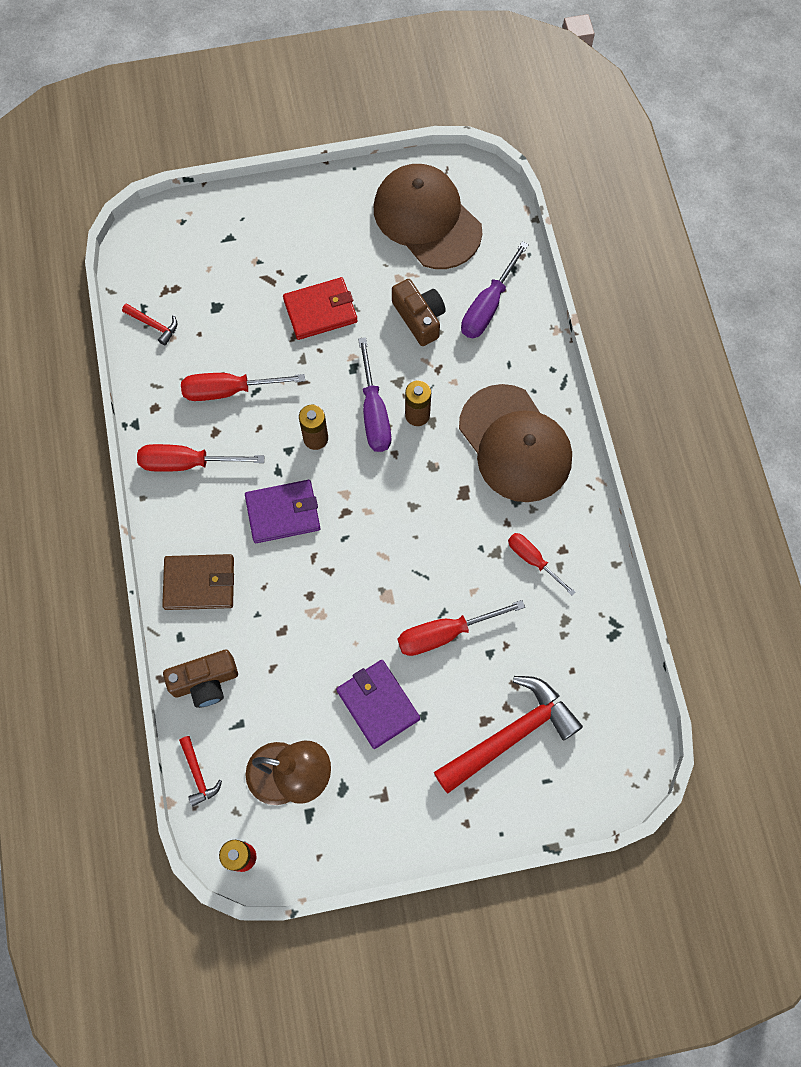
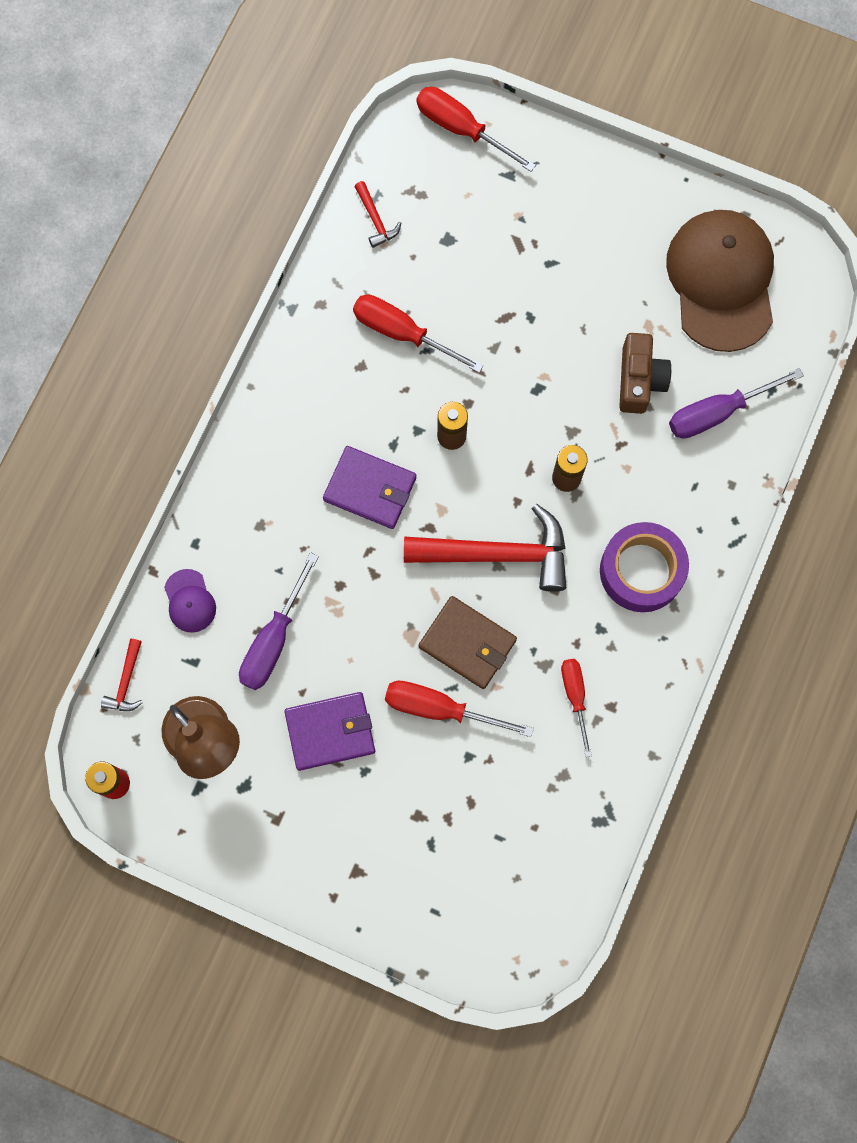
camera: 35 degrees right, 5 degrees up
red screwdriver [137,444,265,472] -> red screwdriver moved to [416,87,536,172]
brown wallet [162,554,234,610] -> brown wallet moved to [419,596,517,689]
brown camera [163,650,238,708] -> purple cap [164,569,216,633]
red wallet [283,277,358,340] -> none
purple wallet [336,660,420,749] -> purple wallet turned 75 degrees clockwise [284,692,375,771]
purple screwdriver [358,337,391,452] -> purple screwdriver moved to [239,552,319,690]
red hammer [434,676,583,793] -> red hammer moved to [404,504,566,592]
brown cap [459,384,572,502] -> purple tape [600,522,689,612]

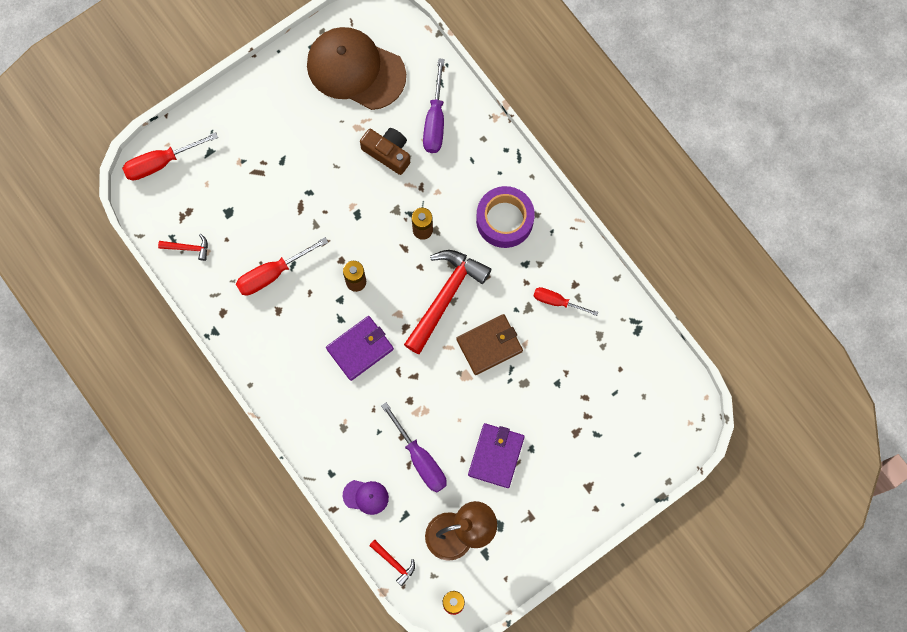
camera: 60 degrees left, 0 degrees up
red screwdriver [385,681,534,737] -> none

